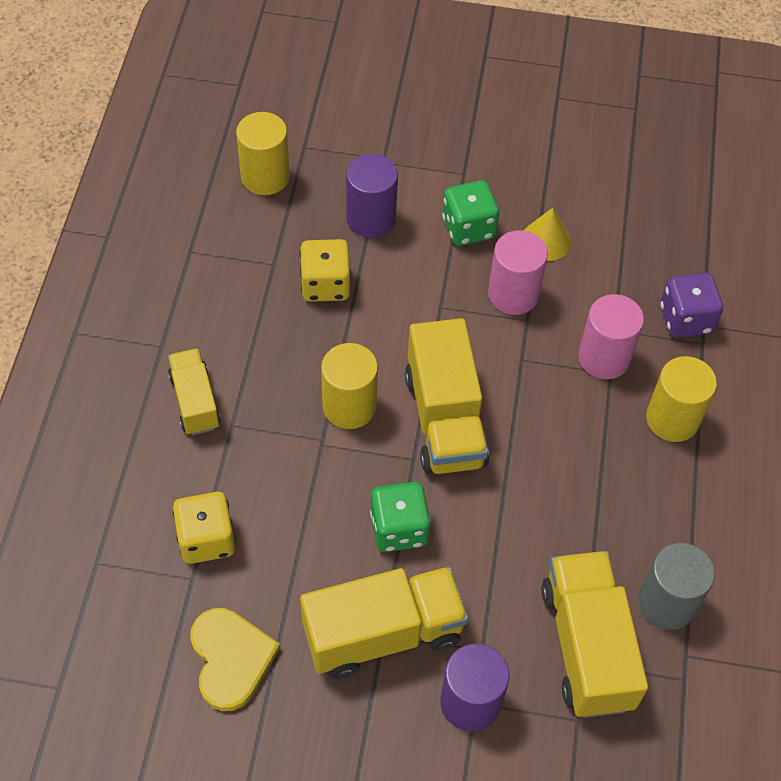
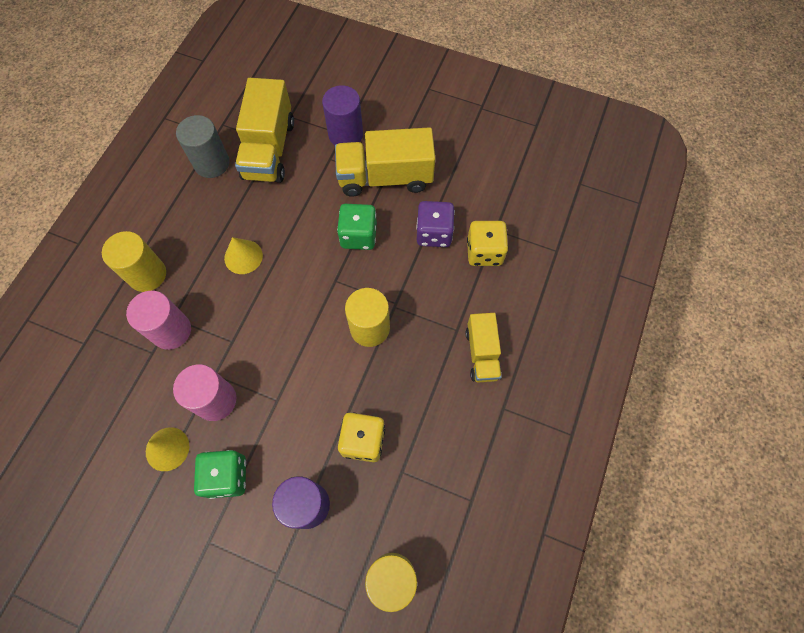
camera: 165 degrees left, 10 degrees up
yellow heart [190,608,280,711] -> none
yellow truck [405,318,489,475] -> none
purple dice [660,273,723,338] -> purple dice moved to [416,201,455,247]
none -> yellow cone [224,237,263,274]

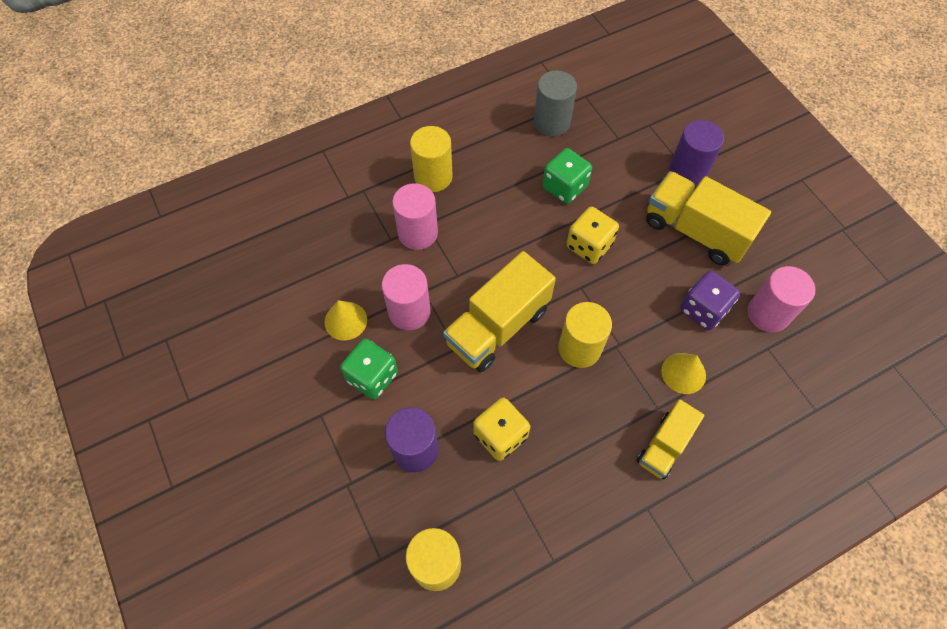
camera: 40 degrees right, 5 degrees down
yellow cone [224,237,263,274] -> yellow cone moved to [661,353,706,394]
yellow truck [235,78,294,183] -> yellow truck moved to [443,251,556,372]
green dice [337,204,377,250] -> green dice moved to [542,148,592,204]
yellow dice [467,221,508,266] -> yellow dice moved to [566,207,619,264]
none -> pink cylinder [747,266,815,332]

